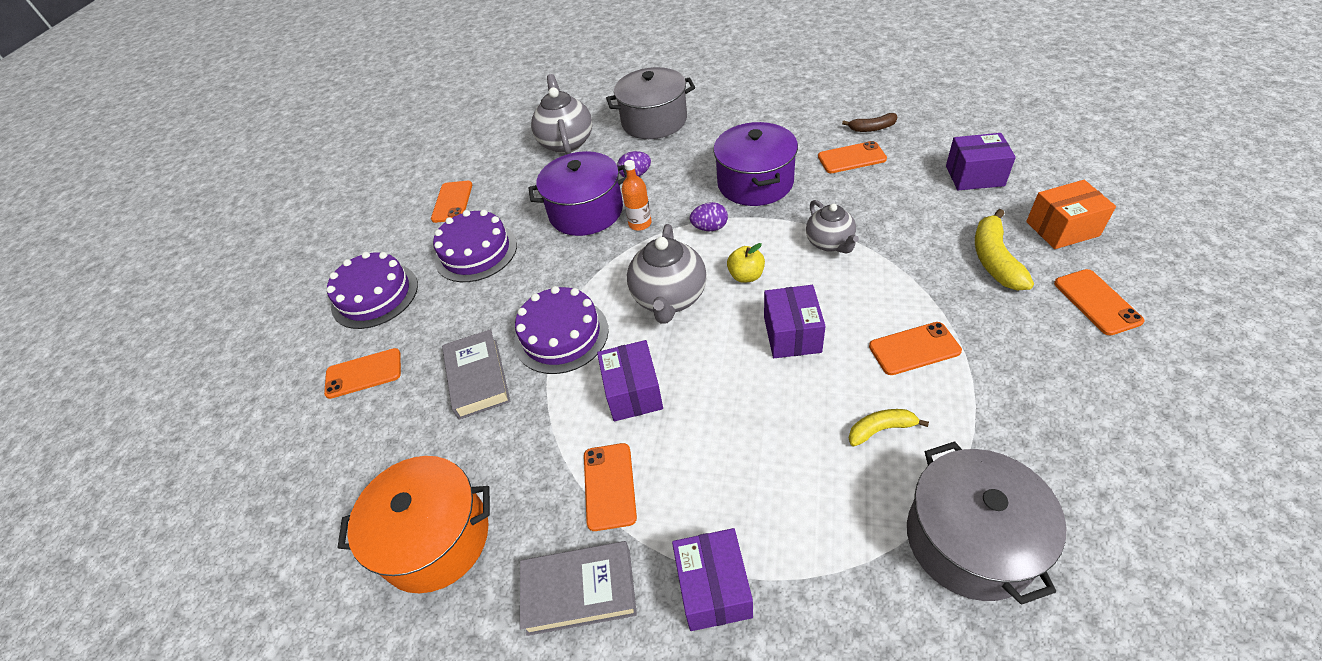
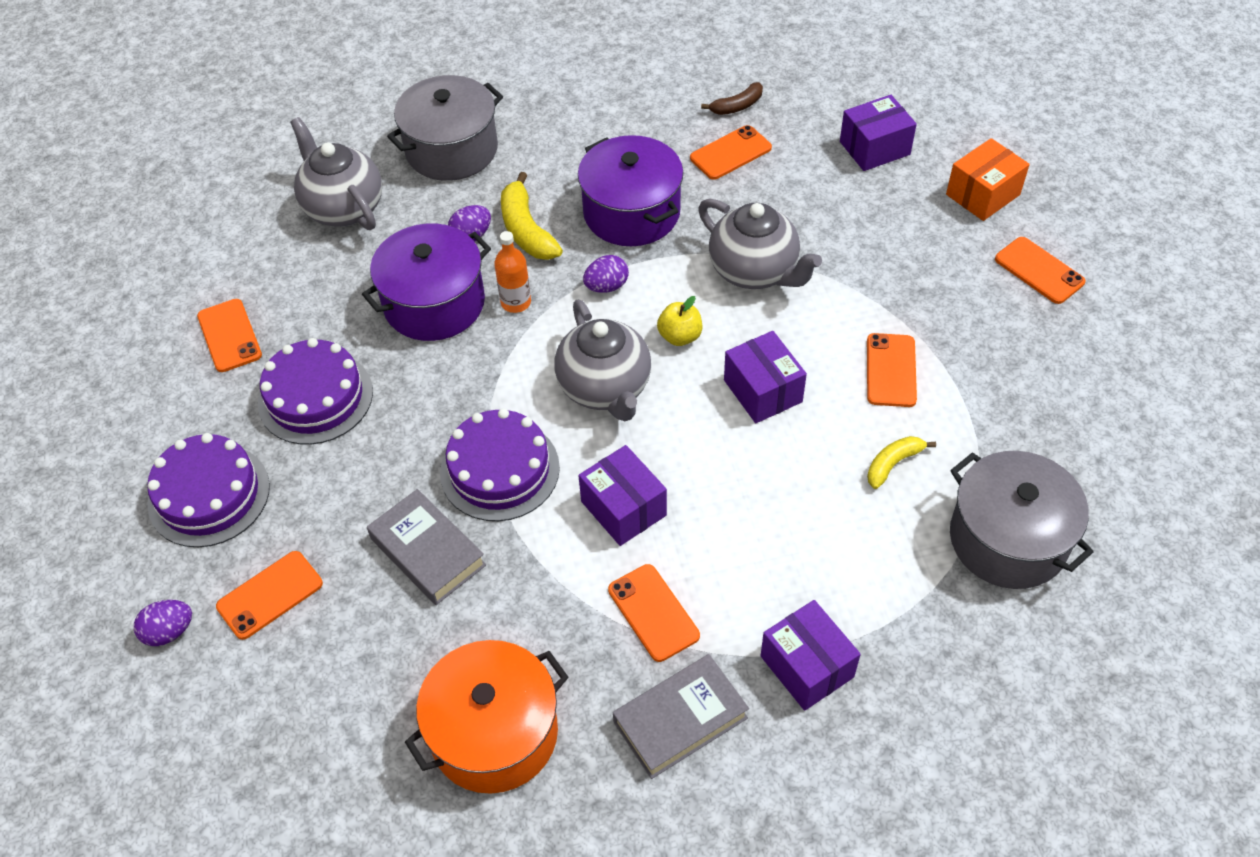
camera: 30 degrees left, 5 degrees up
grey teapot [806,200,859,254] -> grey teapot [698,199,822,289], size x1.56
orange phone [869,322,962,375] -> orange phone turned 45 degrees counterclockwise [867,333,917,407]
yellow banana [975,209,1034,290] -> yellow banana moved to [501,172,563,260]
none -> purple egg [134,600,192,646]

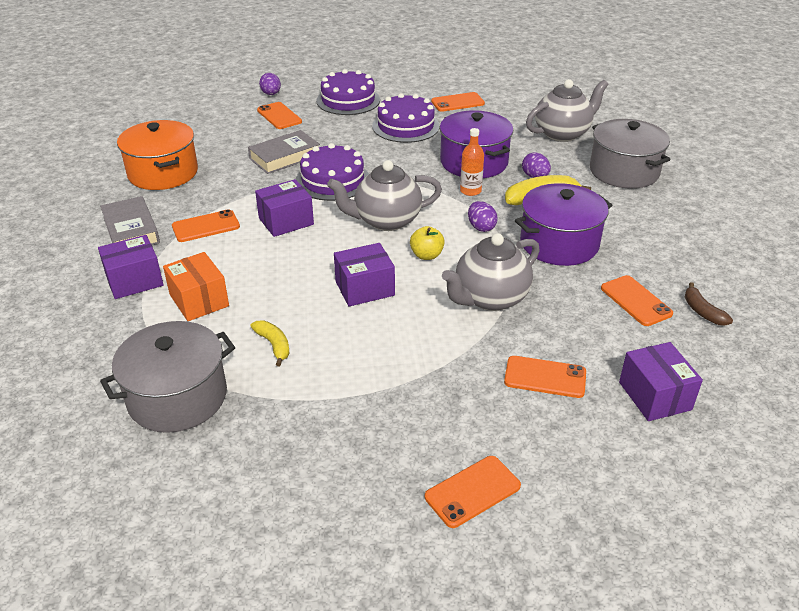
camera: 95 degrees right, 15 degrees down
orange phone [867,333,917,407] -> orange phone moved to [504,356,586,398]
orange box [946,138,1030,221] -> orange box moved to [163,252,229,321]

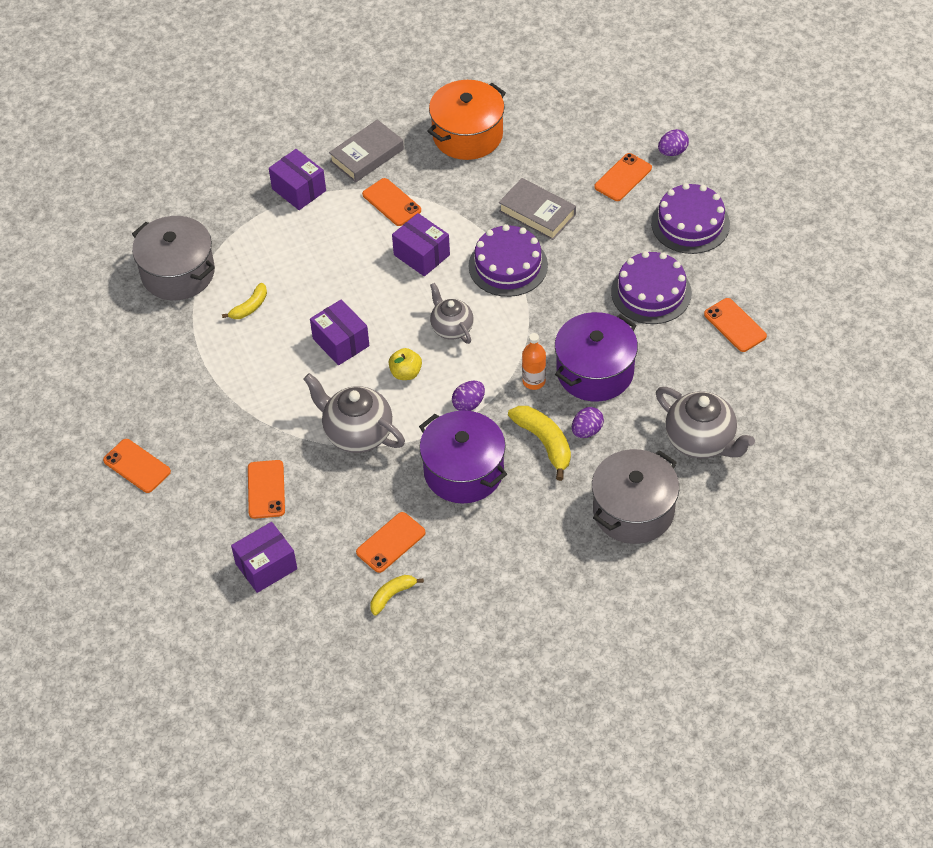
camera: 75 degrees right, 15 degrees up
orange box [163,252,229,321] -> none
grey teapot [327,160,442,231] -> grey teapot [430,283,474,344], size x0.64
brown banana [685,282,733,326] -> yellow banana [370,575,424,616]

